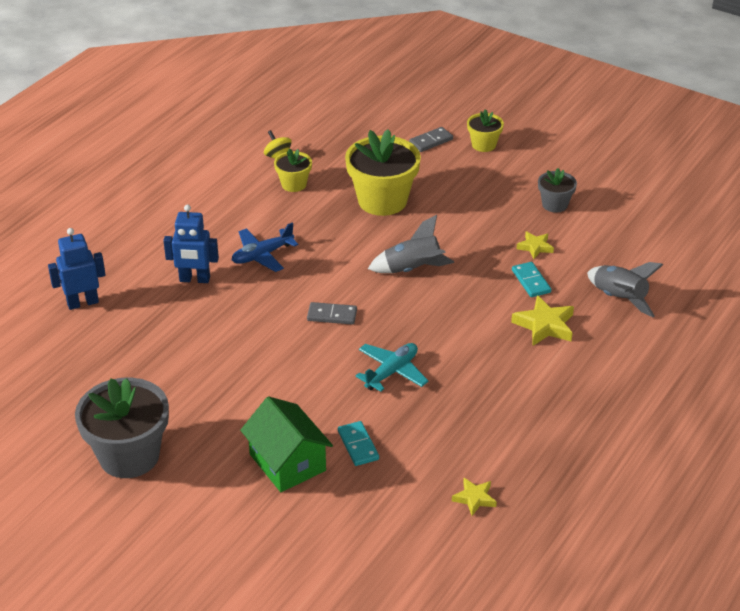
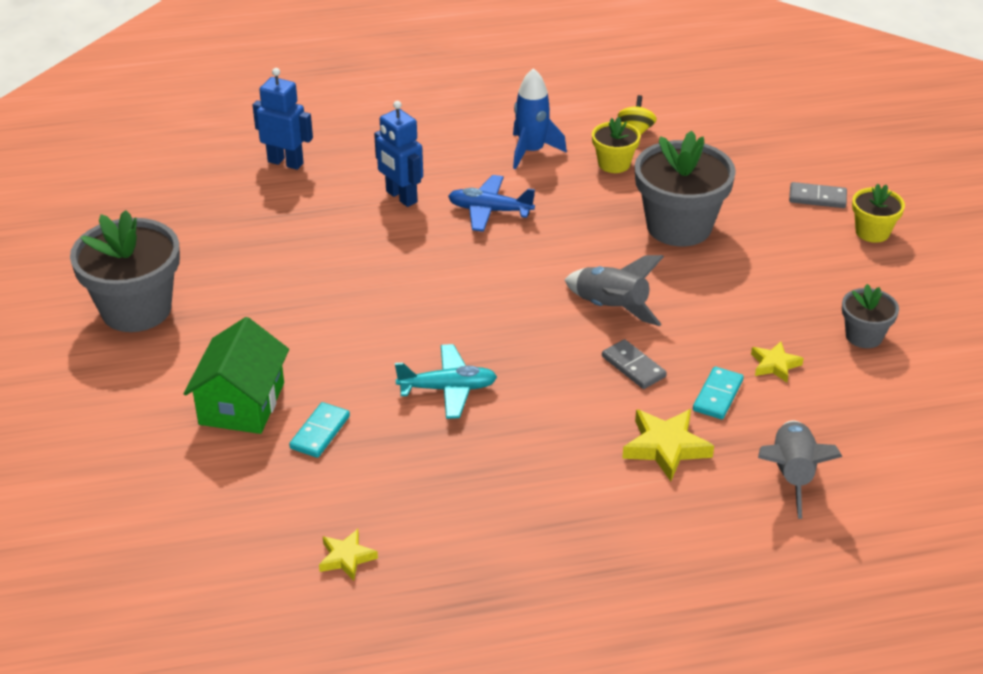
camera: 45 degrees right, 0 degrees up
grey domino [307,302,357,325] -> grey domino moved to [602,339,667,389]
yellow flower pot [345,129,421,216] -> grey flower pot [635,130,736,246]
none -> blue rocket [513,68,567,169]

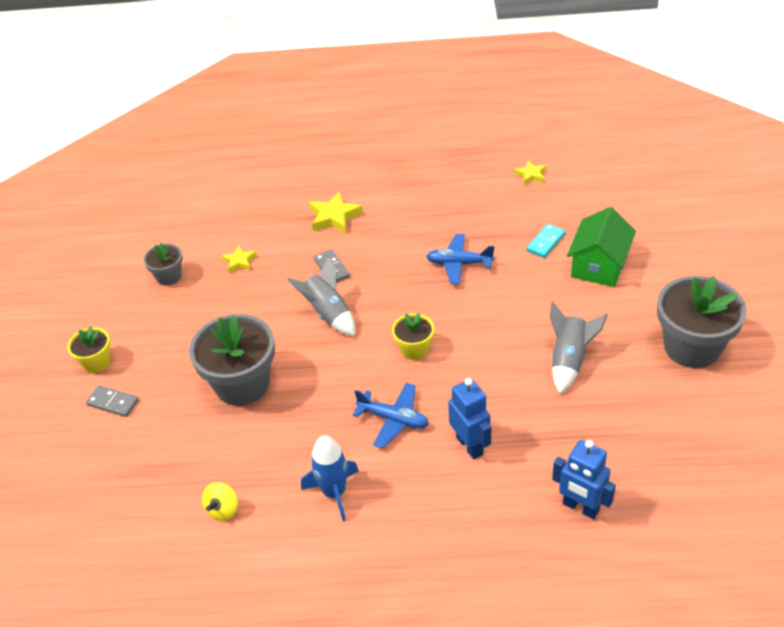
camera: 165 degrees left, 5 degrees up
turquoise plane [395,344,497,419] -> blue plane [426,234,494,284]
yellow flower pot [592,117,641,173] -> yellow flower pot moved to [392,313,434,360]
turquoise domino [693,367,744,419] -> none
grey rocket [758,421,843,519] -> grey rocket moved to [550,302,607,394]

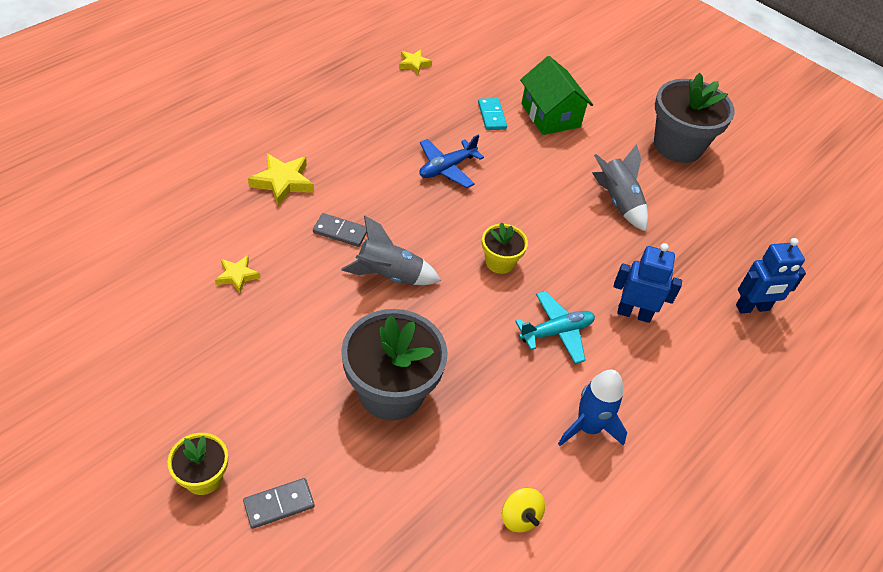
camera: 55 degrees left, 5 degrees up
grey flower pot [143,243,183,285] -> none
blue plane [353,383,429,448] -> turquoise plane [515,291,595,364]

